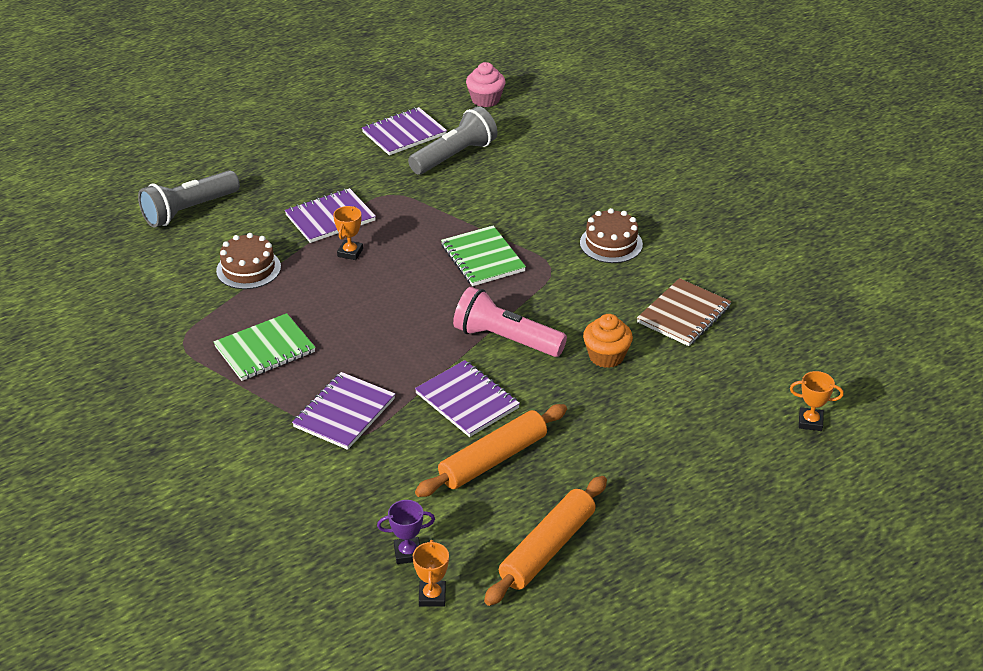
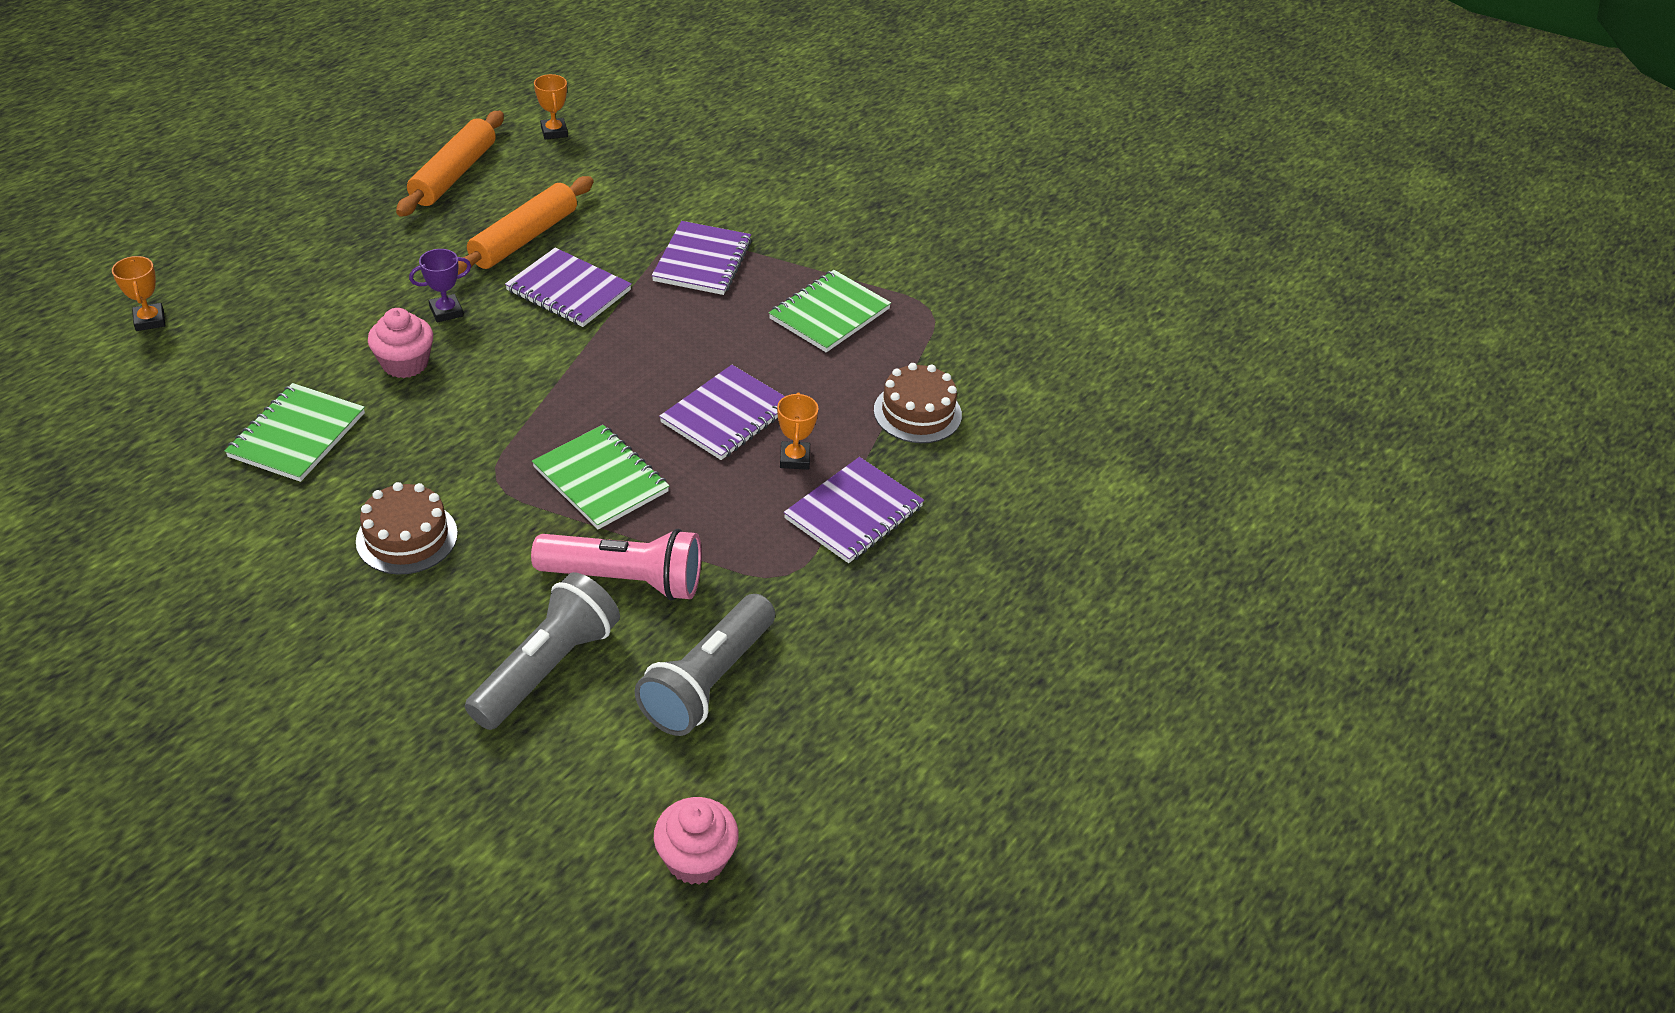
camera: 160 degrees right, 5 degrees up
grey flashlight [138,170,240,227] -> grey flashlight moved to [465,572,620,730]
purple notebook [362,107,447,155] -> purple notebook moved to [659,365,785,460]
purple trophy [377,500,435,564] -> purple trophy moved to [409,249,471,322]
pink flashlight [453,287,567,357] -> pink flashlight moved to [531,529,702,601]
orange cupcake [583,314,633,368] -> pink cupcake [368,308,433,378]
brown notebook [637,278,731,346] -> green notebook [225,383,365,482]
orange trophy [790,371,844,431] -> orange trophy turned 75 degrees clockwise [112,256,166,331]

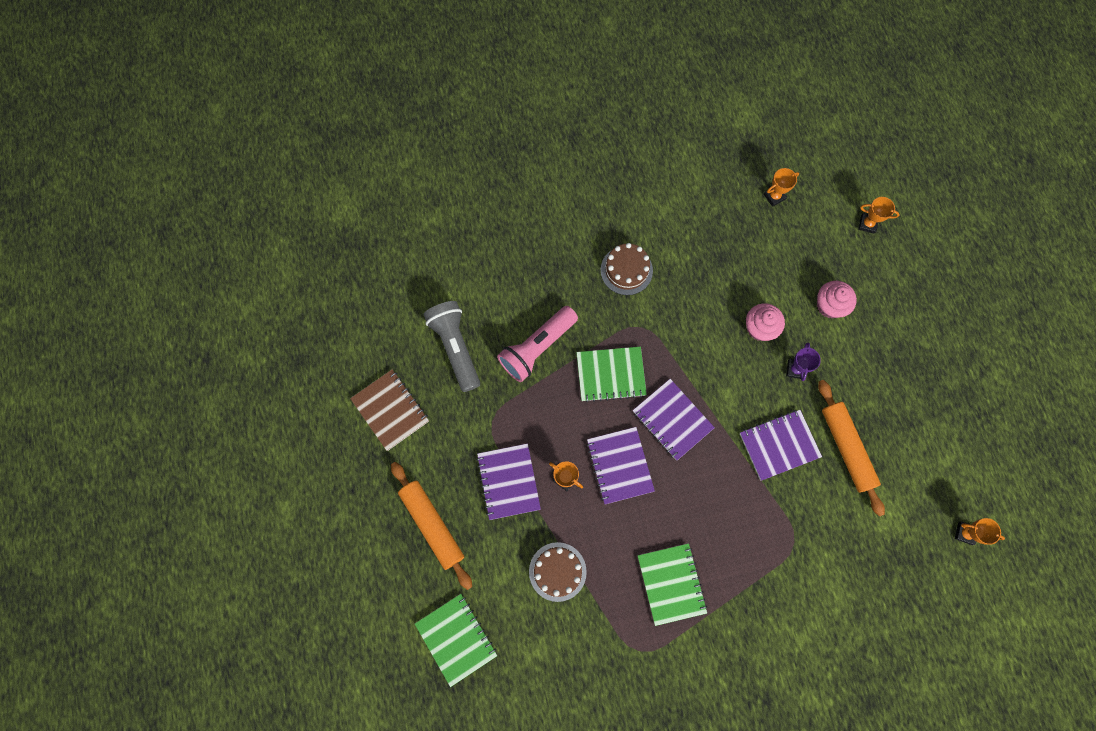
camera: 130 degrees right, 30 degrees up
green notebook [225,383,365,482] -> green notebook moved to [415,594,497,687]
orange rolling pin [396,111,504,217] -> orange rolling pin moved to [391,462,472,590]
grey flashlight [465,572,620,730] -> none
purple notebook [652,221,752,295] -> purple notebook moved to [633,379,715,460]
pink cupcake [654,797,739,885] -> pink cupcake moved to [817,281,857,318]
none -> brown notebook [350,369,429,451]
none -> orange trophy [764,168,799,207]

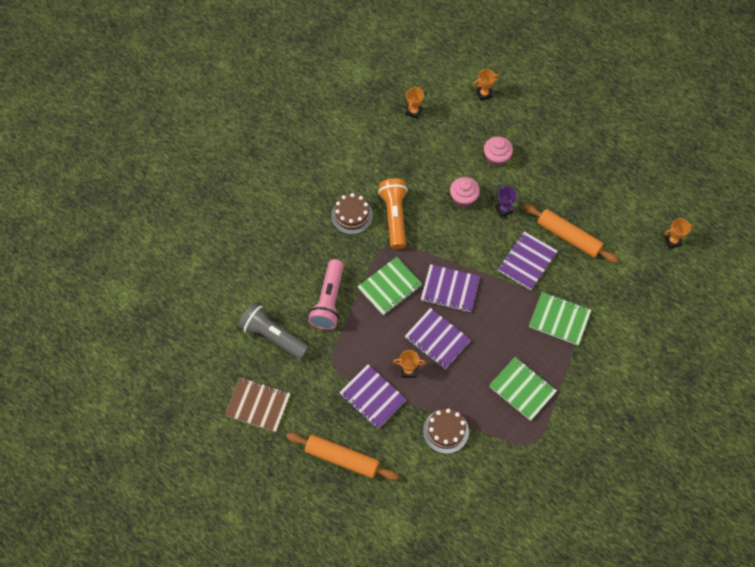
camera: 35 degrees left, 10 degrees down
green notebook [415,594,497,687] -> green notebook moved to [529,292,591,345]
none -> orange flashlight [378,178,408,249]

